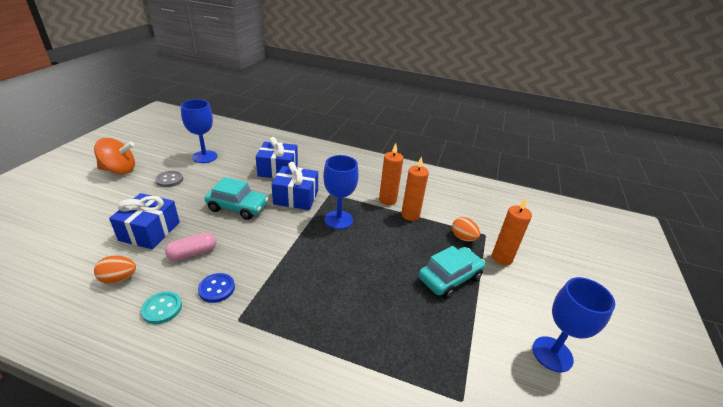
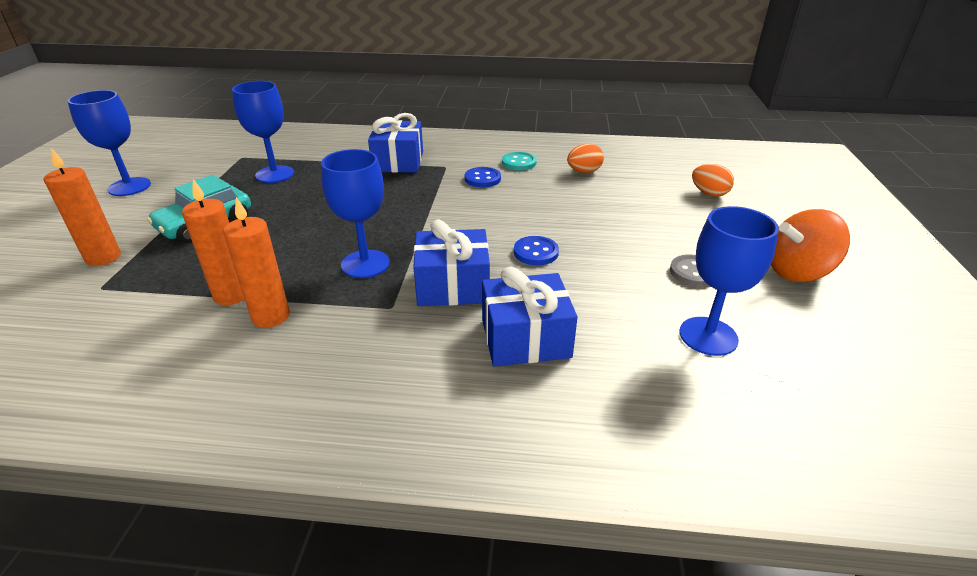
camera: 170 degrees right, 0 degrees up
blue gift [109,193,180,249] -> blue gift moved to [368,113,423,173]
pink capsule [165,232,216,261] -> none
turquoise car [205,177,269,220] -> blue button [514,236,559,265]
orange egg [452,217,480,241] -> orange egg moved to [692,164,734,197]
none -> blue goblet [232,81,294,183]

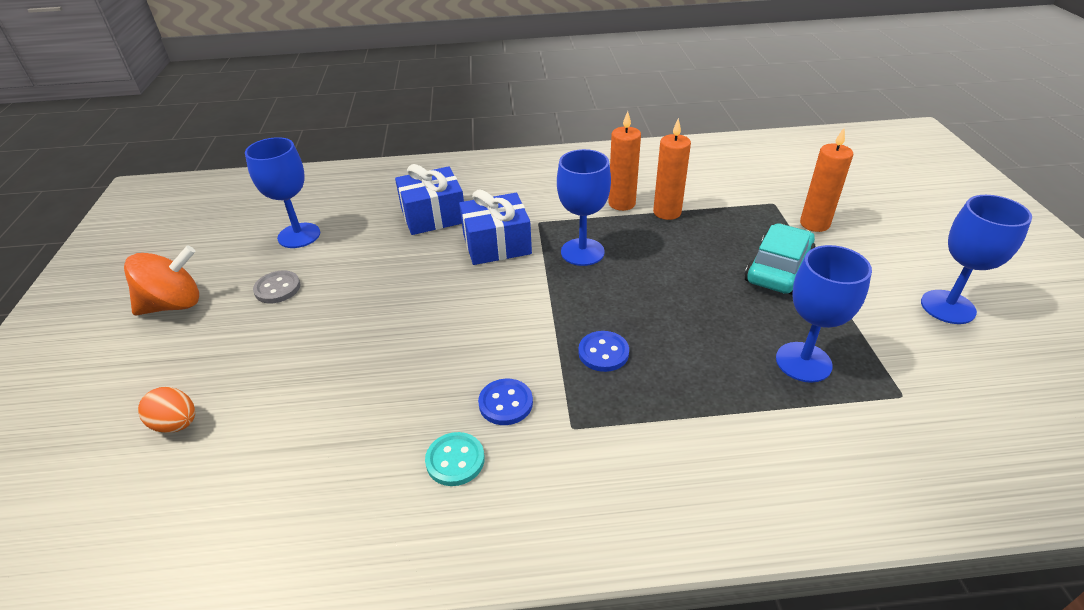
camera: 170 degrees right, 5 degrees up
blue gift [368,113,423,173] -> none
blue button [514,236,559,265] -> blue button moved to [578,331,629,372]
orange egg [567,144,604,173] -> none

